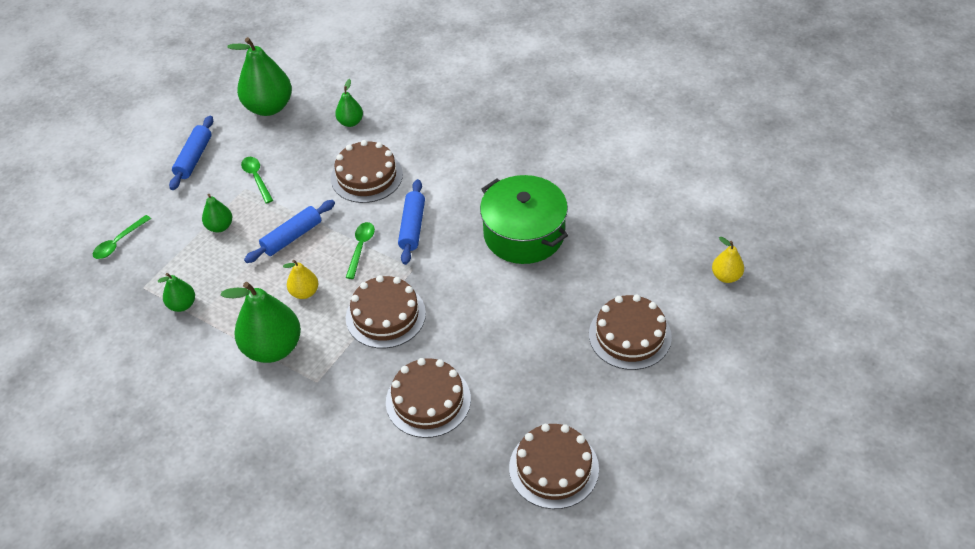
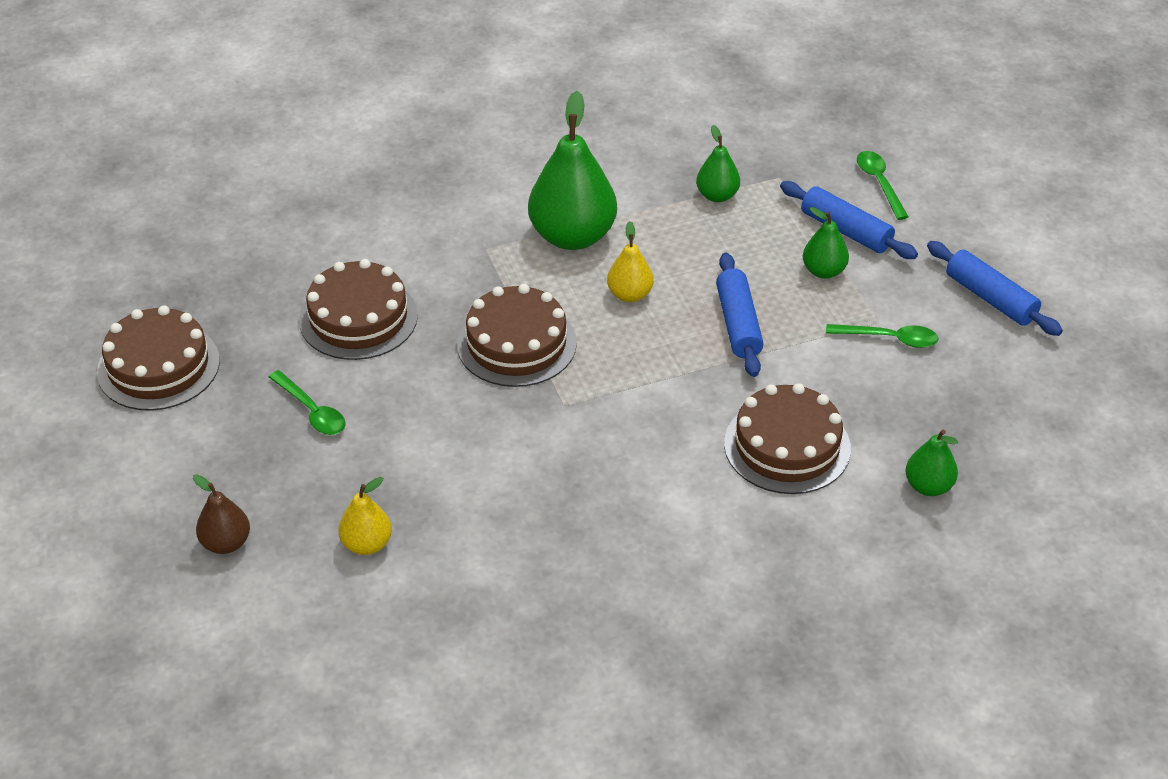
camera: 125 degrees right, 5 degrees down
green pear [227,37,292,116] -> none
green spoon [346,222,375,279] -> green spoon moved to [269,370,345,435]
blue rolling pin [398,179,425,265] -> blue rolling pin moved to [780,181,918,259]
green pot [480,175,568,264] -> none
brown cake [589,295,672,370] -> brown pear [193,474,250,554]
yellow pear [712,237,744,283] -> yellow pear moved to [338,477,392,555]

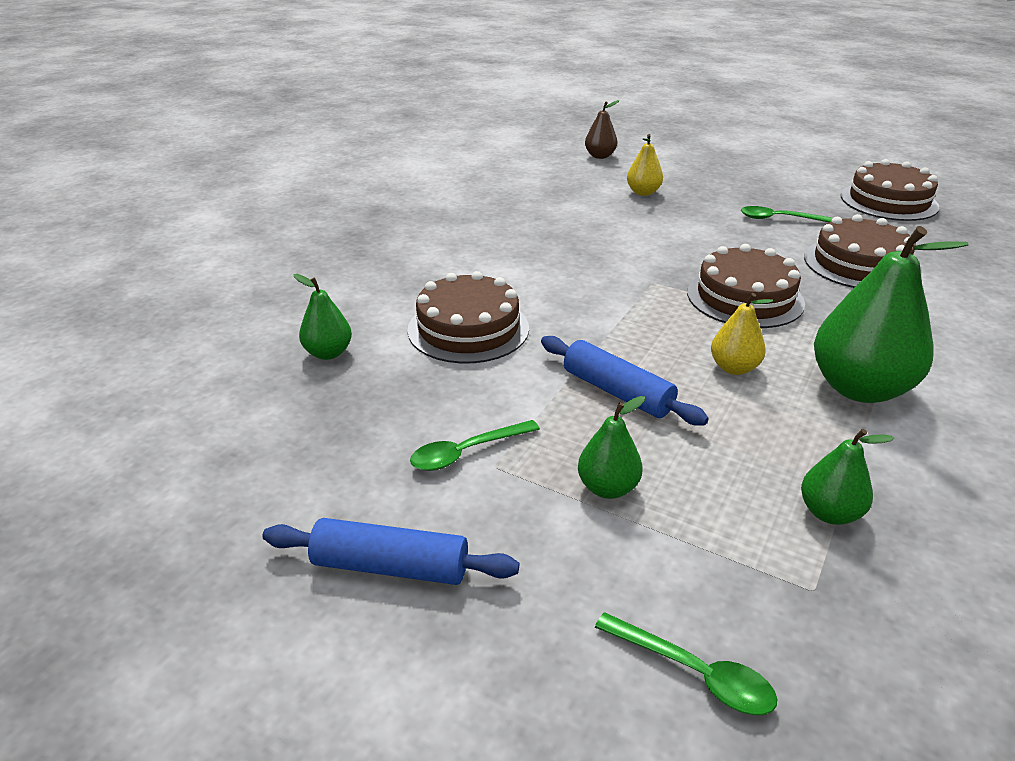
camera: 140 degrees right, 10 degrees down
brown pear [193,474,250,554] -> brown pear moved to [585,100,619,159]
blue rolling pin [780,181,918,259] -> none

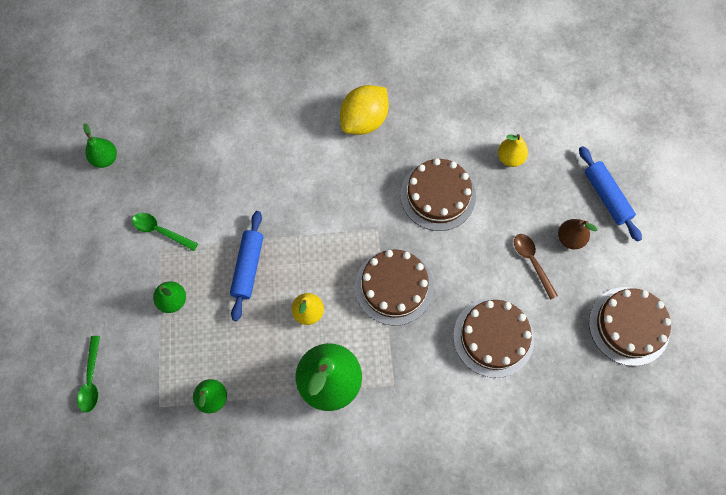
camera: 55 degrees right, 35 degrees up
blue rolling pin [262,518,519,585] -> blue rolling pin moved to [579,146,642,242]
green pear [294,274,352,360] -> green pear moved to [83,123,117,168]
brown cake [407,271,529,363] -> brown cake moved to [400,158,476,231]
brown pear [585,100,619,159] -> brown pear moved to [558,219,598,249]
green spoon [741,206,832,222] -> brown spoon [514,234,558,300]
none -> yellow lemon [340,85,389,135]

